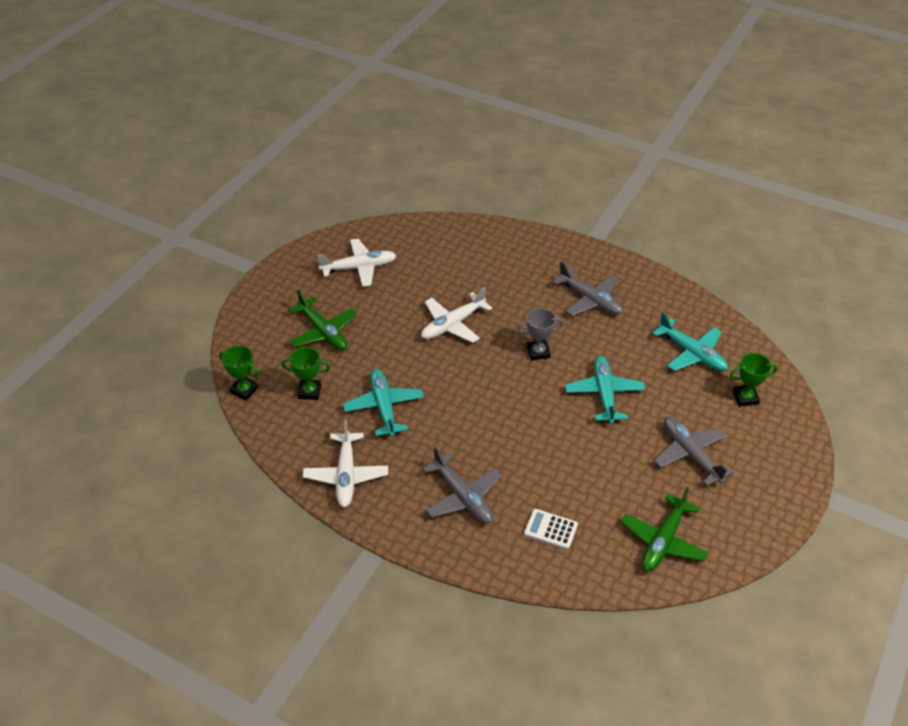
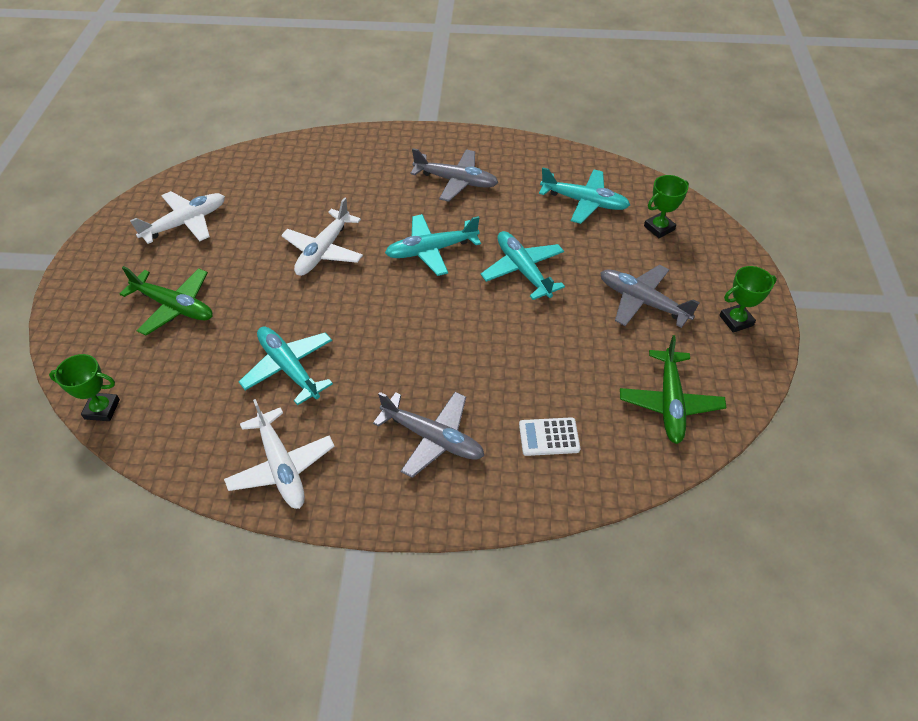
camera: 25 degrees left, 5 degrees up
green trophy [282,347,330,400] -> green trophy moved to [719,266,777,333]
grey trophy [518,308,564,361] -> turquoise plane [385,214,481,276]

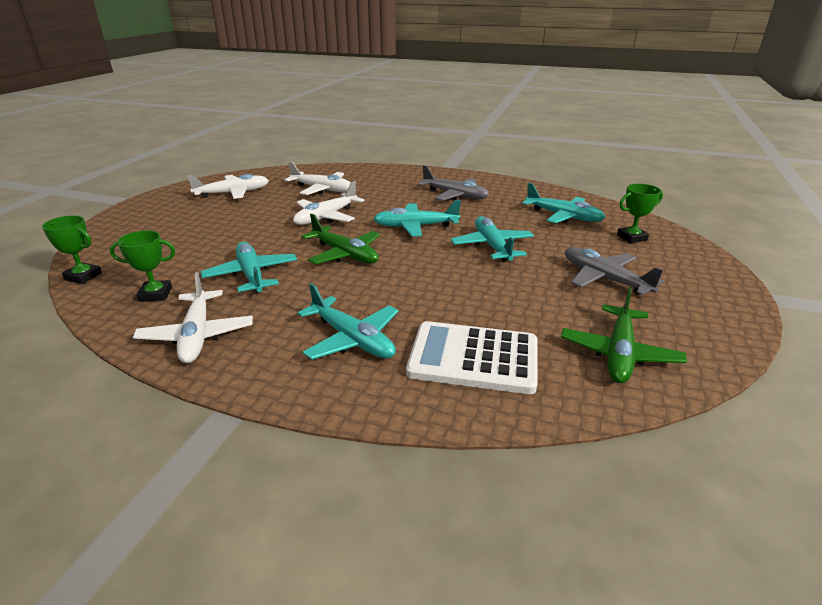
camera: 15 degrees right, 20 degrees down
green plane [120,266,213,336] -> green plane moved to [302,214,380,264]
grey plane [373,392,484,478] -> turquoise plane [298,283,398,360]
white calculator [519,417,581,456] -> white calculator [406,321,538,394], size x1.96
green trophy [719,266,777,333] -> green trophy moved to [110,230,175,302]
none -> white plane [285,162,351,195]

